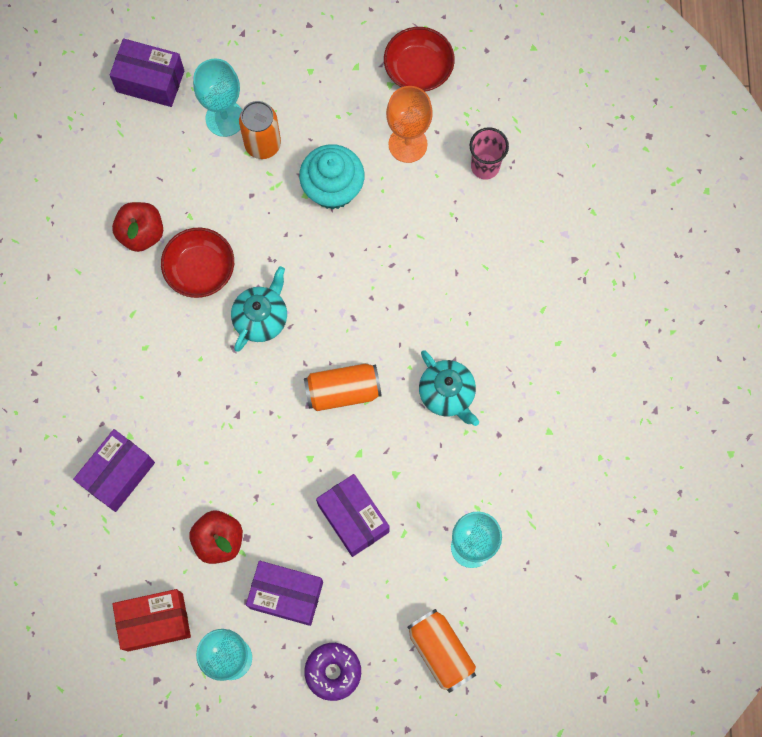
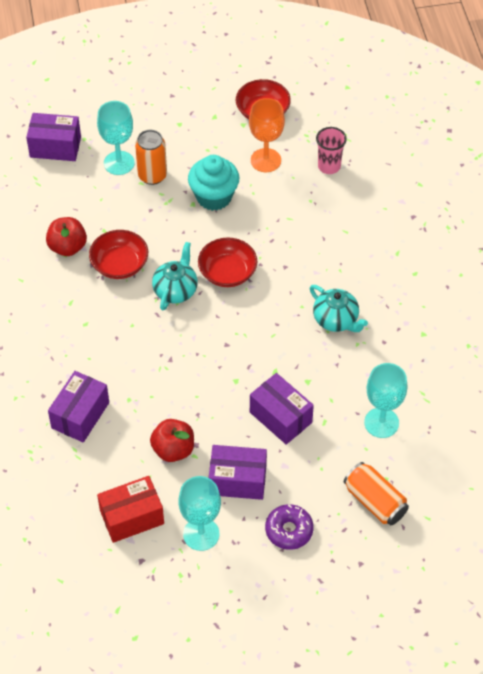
camera: 10 degrees left, 20 degrees down
orange can [304,363,382,411] -> none
none -> red bowl [198,237,257,287]

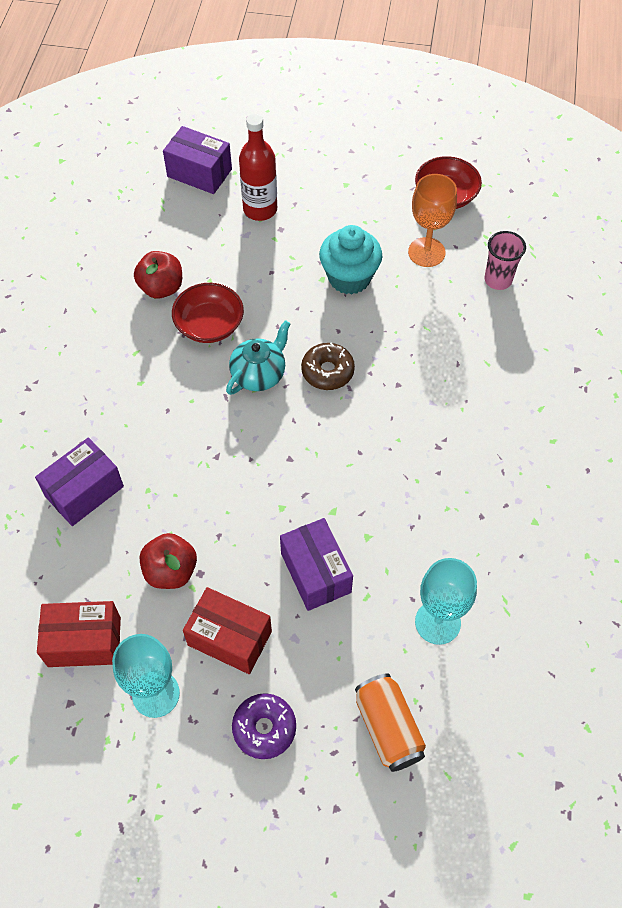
camera: 20 degrees right, 5 degrees up
turquoise goblet [97,101,135,175] -> red bottle [239,114,277,221]
orange can [135,130,167,185] -> none
red bowl [198,237,257,287] -> brown donut [301,343,355,390]
purple box [209,445,267,500] -> red box [183,587,272,674]
turquoise teapot [310,285,368,332] -> none

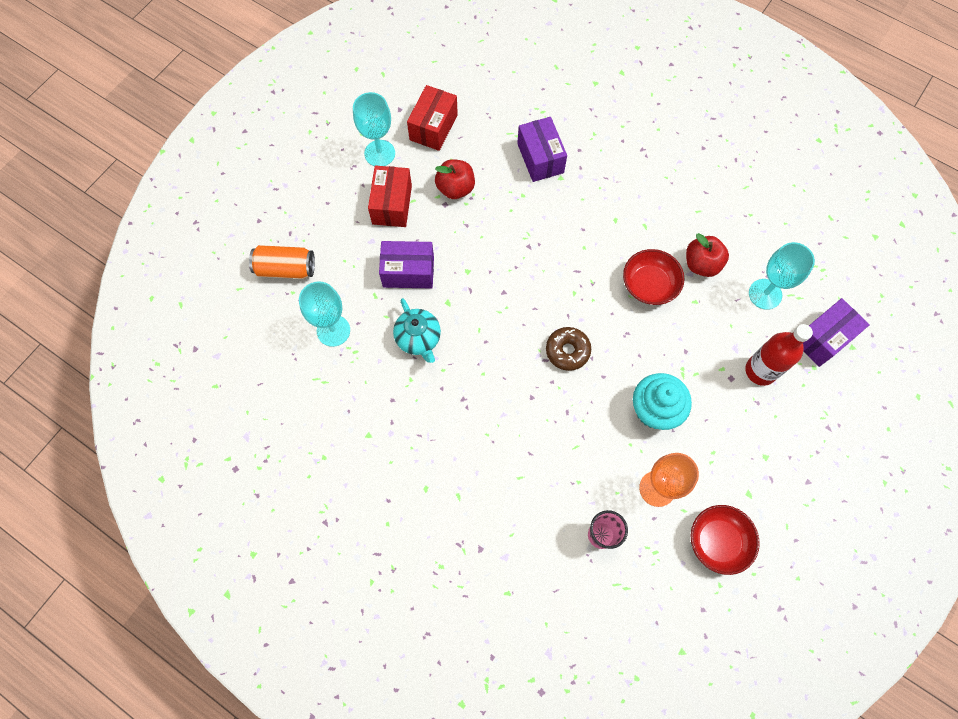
camera: 115 degrees right, 10 degrees up
red box [183,587,272,674] -> red box turned 45 degrees counterclockwise [368,165,412,227]
turquoise teapot [226,320,291,395] -> turquoise teapot moved to [393,298,441,363]
purple donut [232,693,296,759] -> none
none -> turquoise goblet [749,242,815,310]

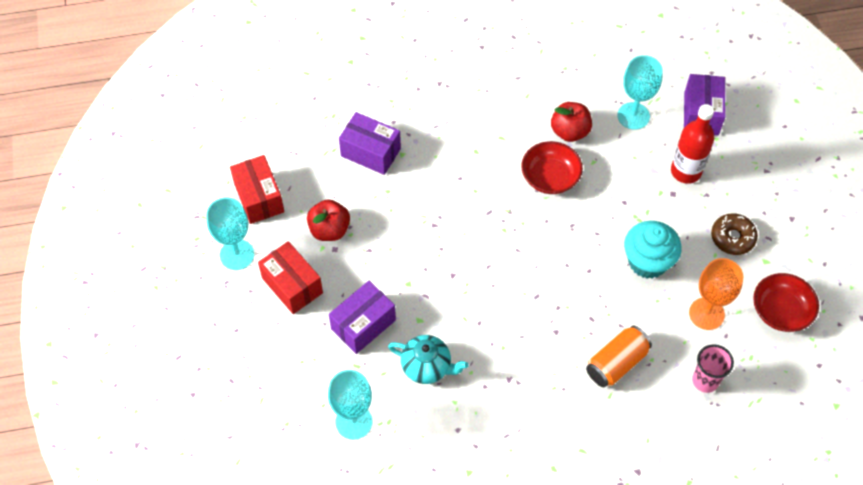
camera: 45 degrees left, 10 degrees down
orange can [249,245,315,279] -> orange can moved to [586,325,652,387]
brown donut [546,327,591,371] -> brown donut moved to [711,213,758,255]

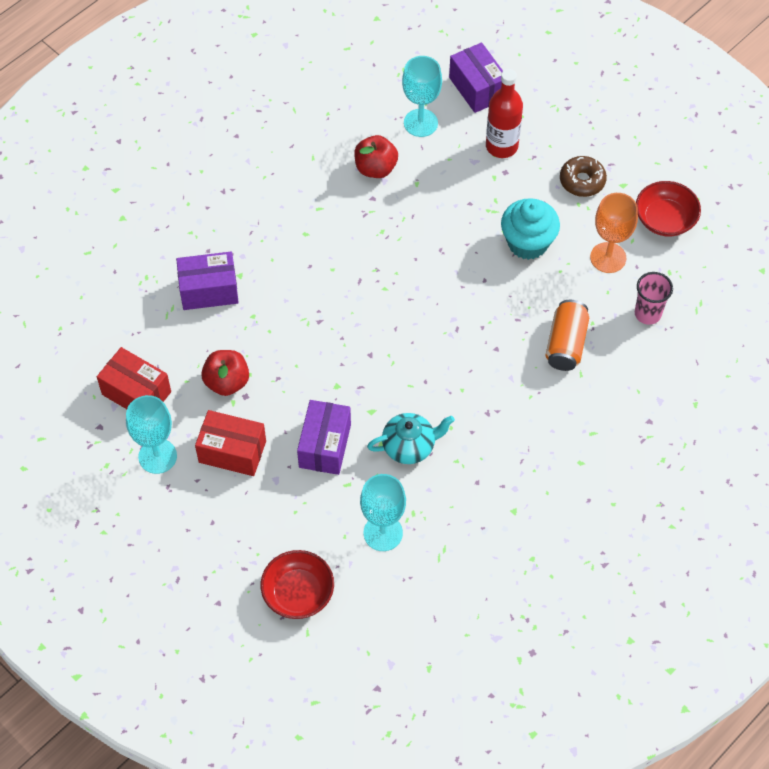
camera: 35 degrees left, 0 degrees up
red bowl [521,141,583,194] -> red bowl moved to [261,550,334,619]

